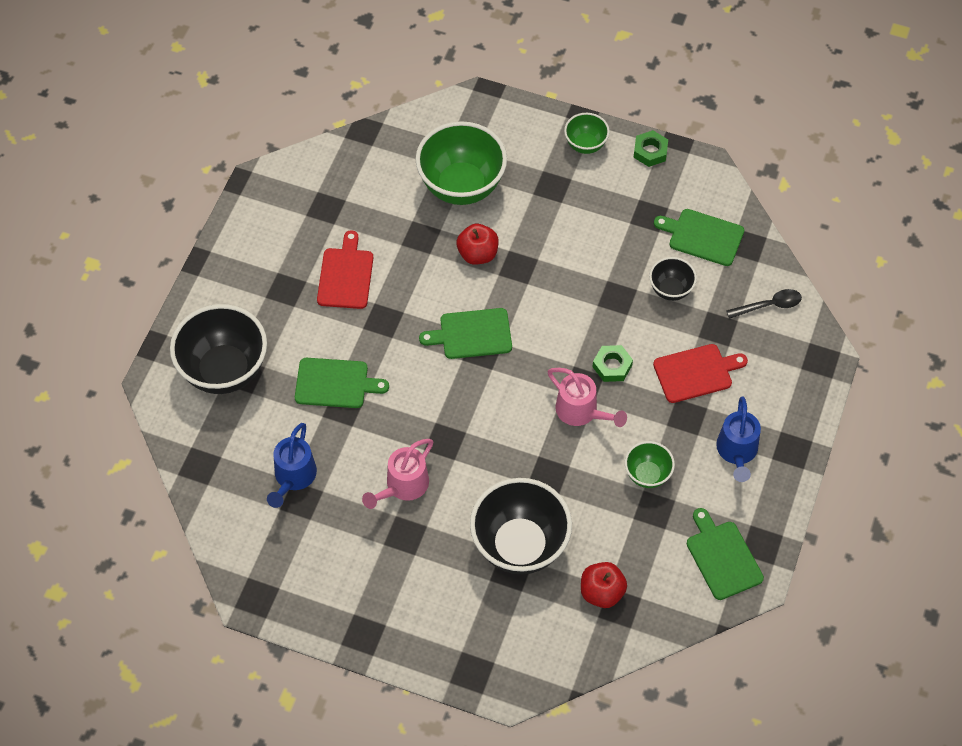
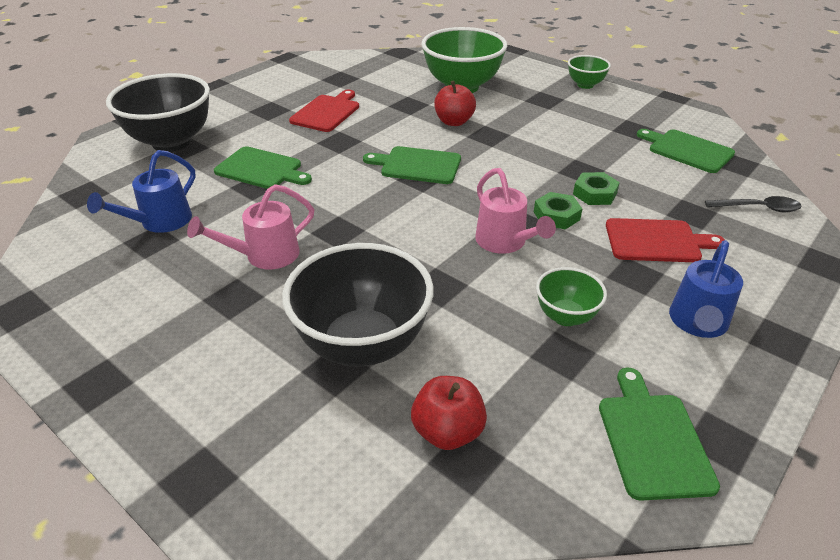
camera: 20 degrees right, 20 degrees down
green nut [633,130,668,167] -> green nut moved to [573,172,620,205]
black bowl [649,257,697,301] -> none

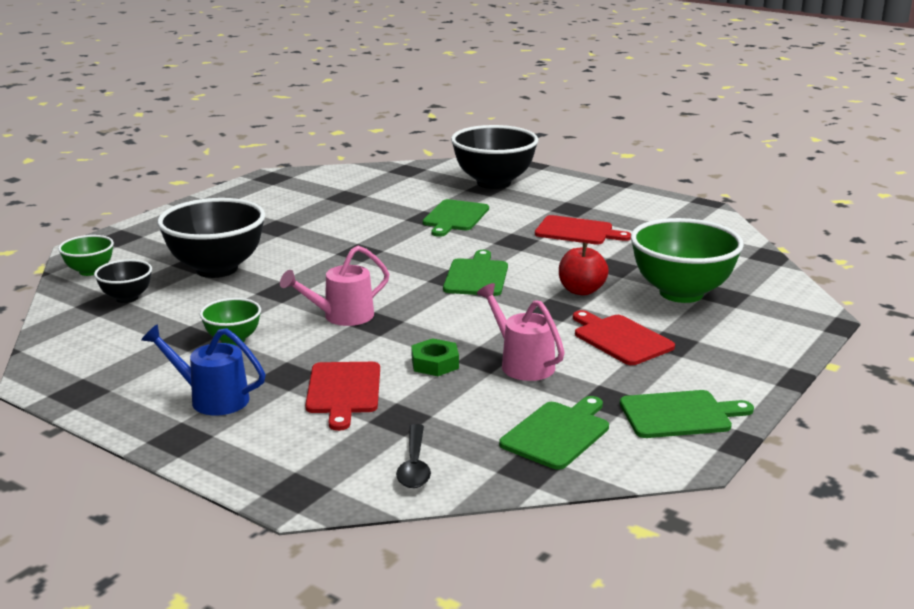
camera: 85 degrees right, 15 degrees down
blue watering can [87,150,196,233] -> none
pink watering can [187,184,314,269] -> pink watering can moved to [477,283,565,381]
red apple [411,376,487,450] -> black bowl [94,259,152,303]
green nut [534,192,582,230] -> none
green bowl [568,55,611,89] -> green bowl moved to [58,235,114,276]
green cutting board [599,368,720,501] -> green cutting board moved to [620,390,754,438]
none -> red cutting board [573,310,675,365]

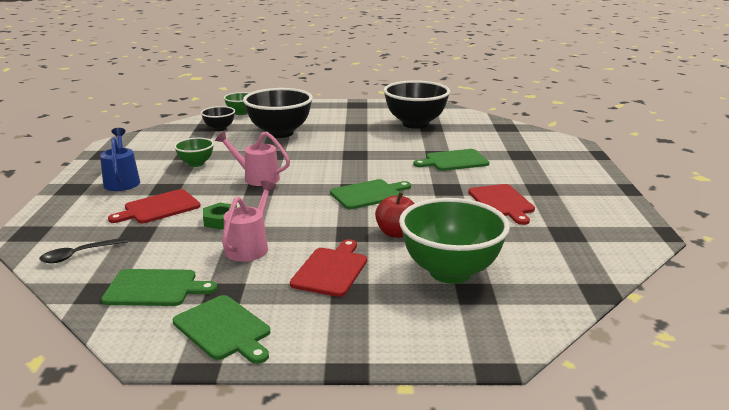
camera: 55 degrees right, 0 degrees up
black bowl [451,125,538,189] -> black bowl moved to [383,80,450,129]

